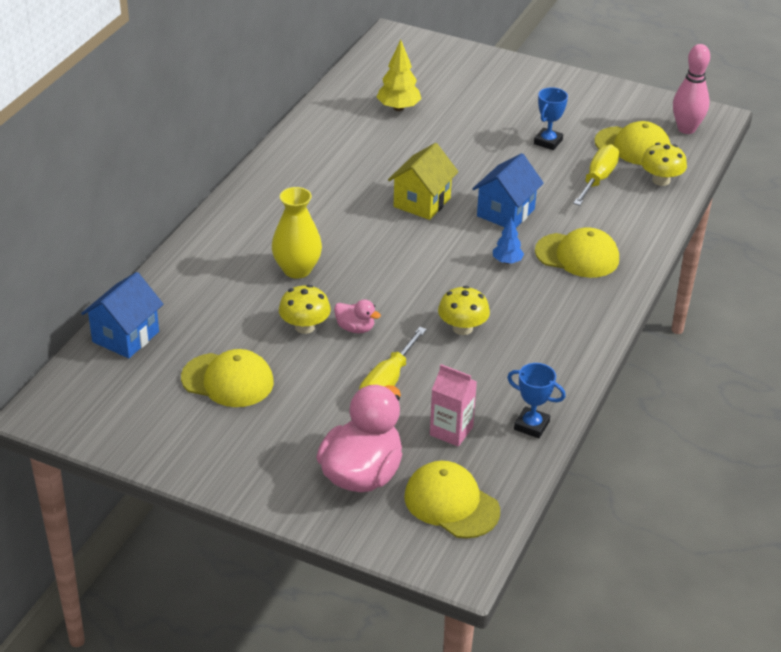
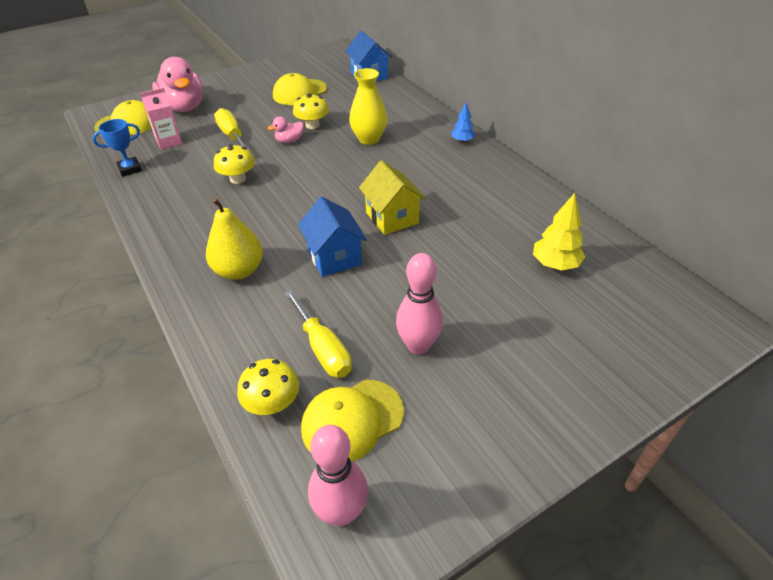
camera: 125 degrees right, 5 degrees up
blue tree [493,217,524,264] -> blue tree moved to [451,103,475,143]
blue trophy [534,87,568,150] -> pink bowling pin [396,253,443,355]
yellow cap [535,227,619,278] -> yellow pear [206,198,263,280]

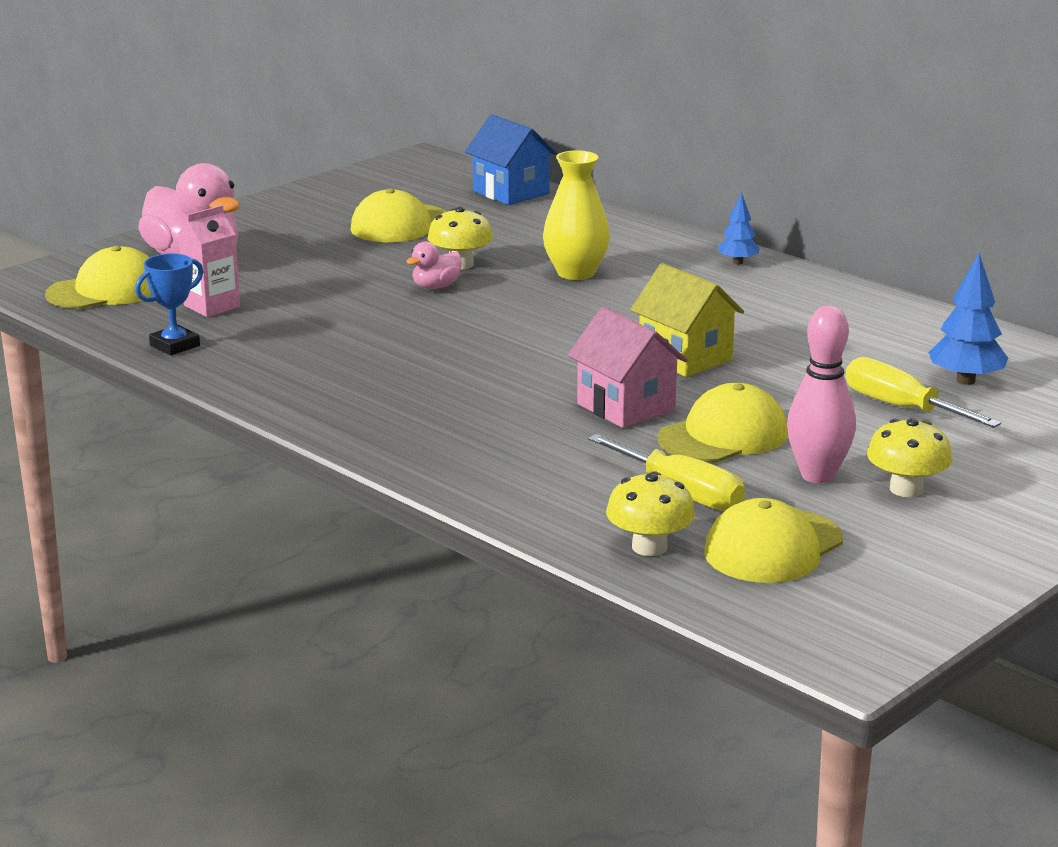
camera: 15 degrees left, 20 degrees down
yellow pear [206,198,263,280] -> none
yellow screwdriver [214,108,251,152] -> yellow screwdriver moved to [846,357,1001,428]
yellow mushroom [214,144,255,184] -> yellow mushroom moved to [867,418,952,497]
blue house [298,197,367,277] -> pink house [568,307,687,428]
pink bowling pin [308,425,368,526] -> none
yellow tree [533,193,585,270] -> blue tree [928,253,1008,385]
none -> yellow cap [658,383,788,462]

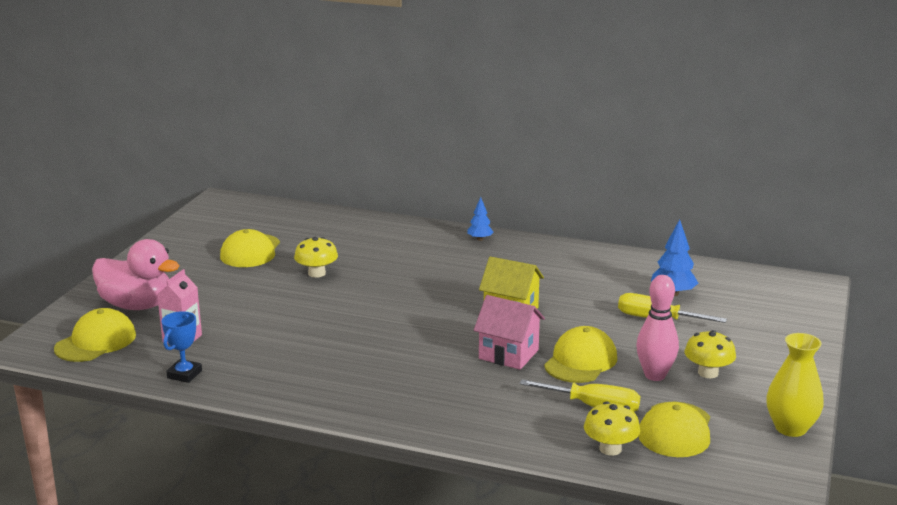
camera: 25 degrees left, 0 degrees up
pink duck [406,241,462,289] -> none
blue house [465,114,557,205] -> none
yellow vase [543,150,610,280] -> yellow vase moved to [766,333,824,437]

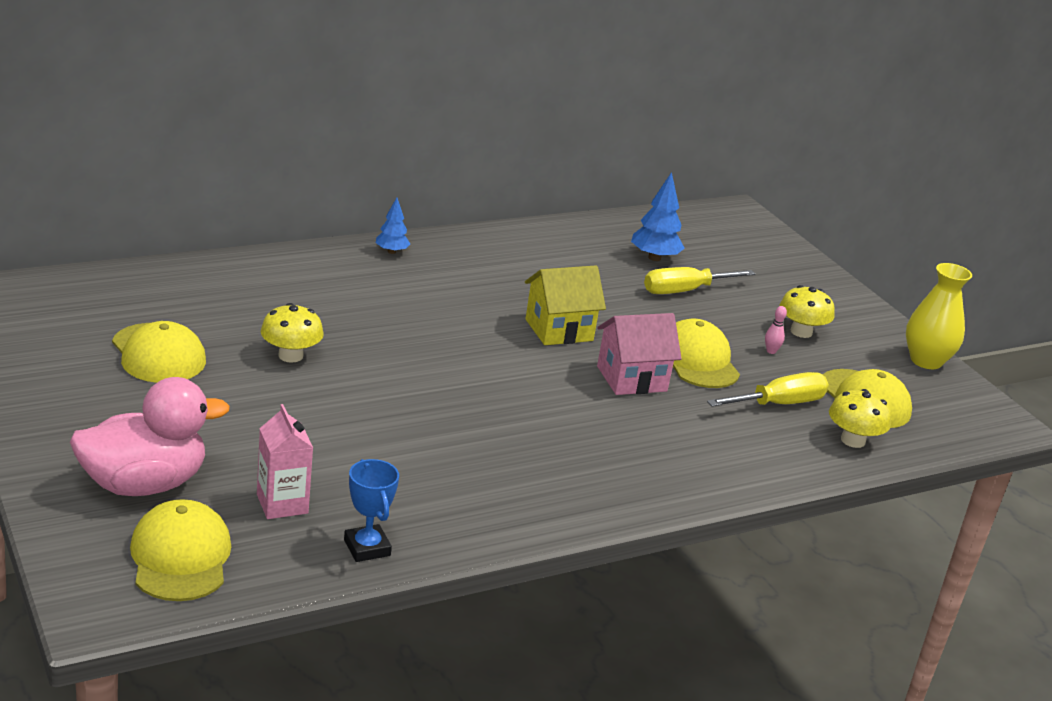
camera: 50 degrees left, 5 degrees up
pink bowling pin [636,275,679,381] -> pink bowling pin [765,306,787,354], size x0.41

